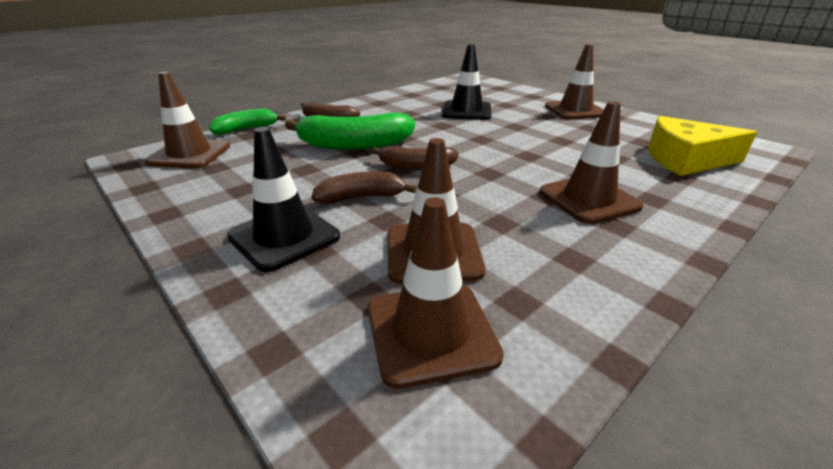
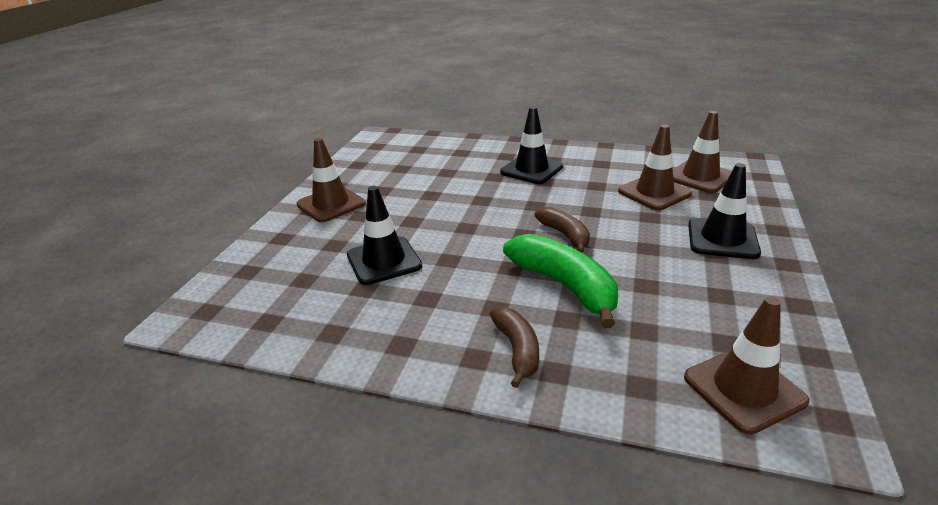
camera: 120 degrees left, 0 degrees up
green banana [209,108,286,135] -> none
brown banana [311,171,417,204] -> none
brown traffic cone [540,101,643,224] -> black traffic cone [500,106,563,184]
yellow cheese [648,116,757,176] -> none

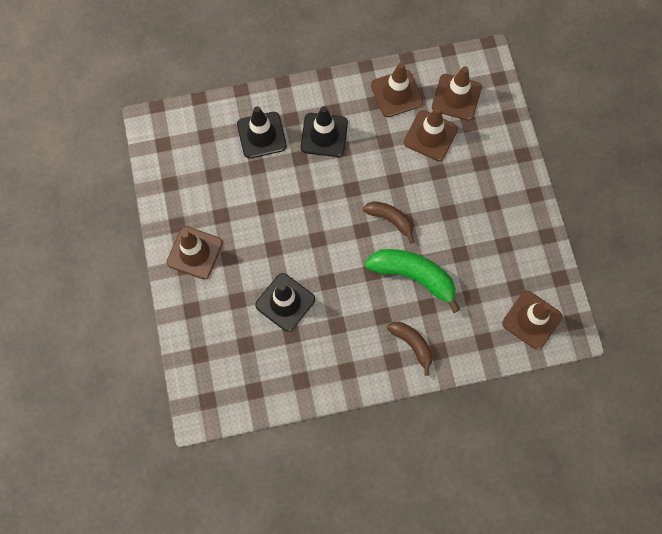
camera: 30 degrees left, 40 degrees up
black traffic cone [688,163,761,259] -> black traffic cone moved to [237,106,287,159]
none -> brown traffic cone [371,63,423,117]

